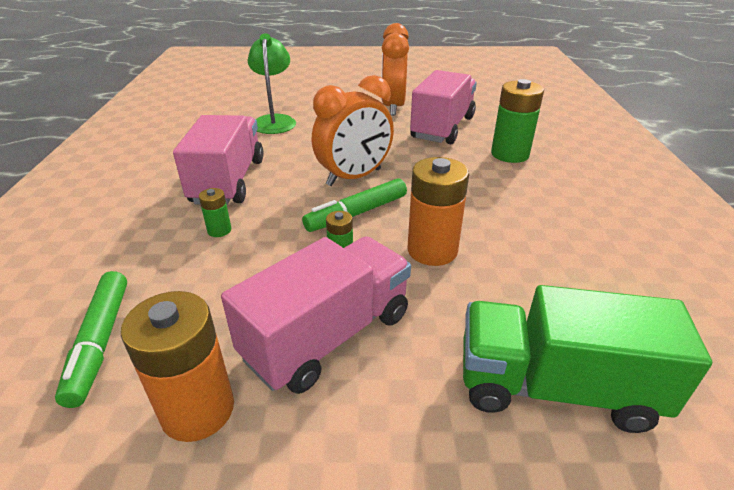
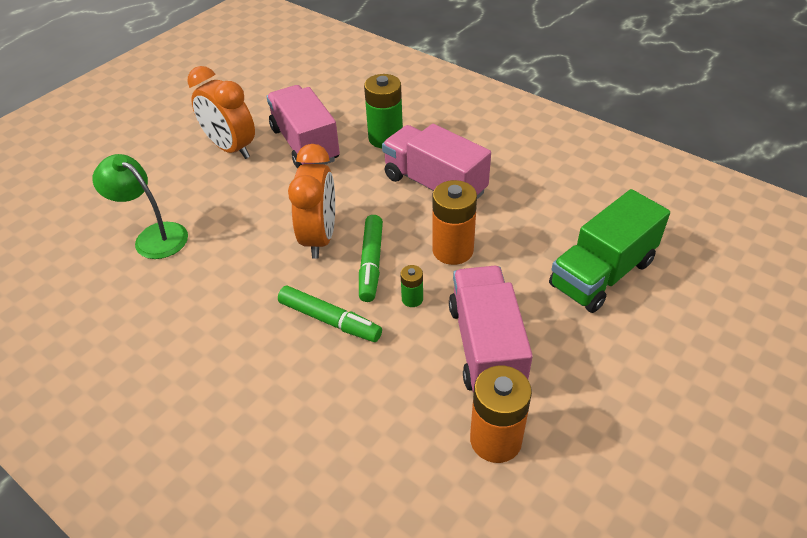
camera: 50 degrees left, 10 degrees up
green marker [55,271,127,408] -> green marker moved to [278,286,382,342]
pink truck [173,115,264,205] -> pink truck moved to [382,124,491,199]
green battery [199,188,231,237] -> none

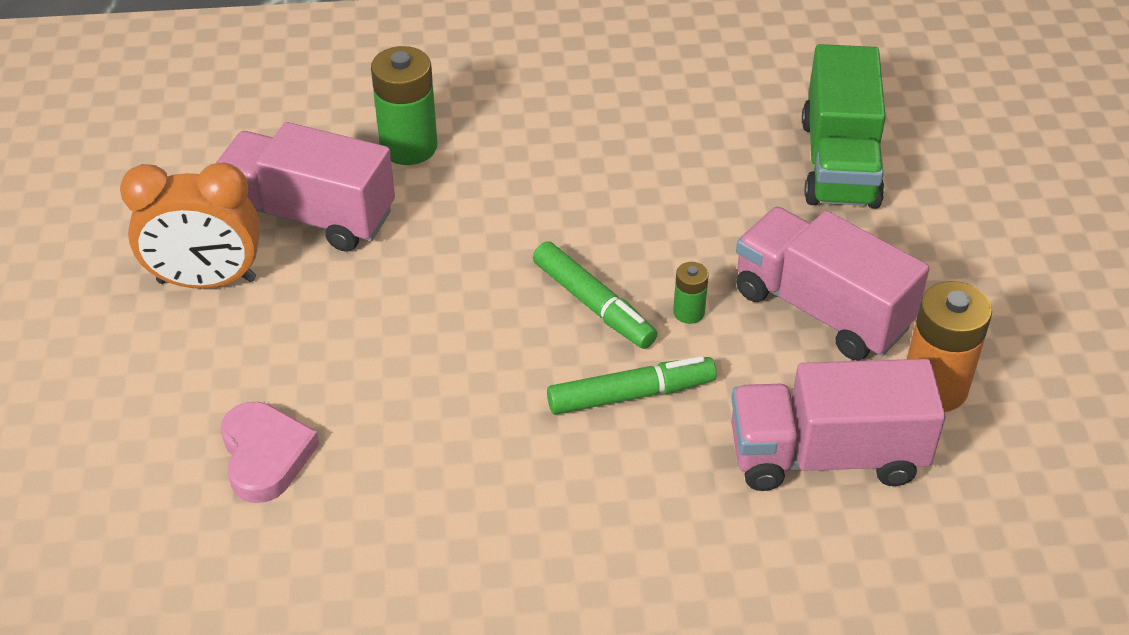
camera: 45 degrees left, 0 degrees up
green lamp [92,154,188,259] -> pink heart [221,402,319,503]
orange clock [288,144,335,259] -> none
pink truck [382,124,491,199] -> pink truck moved to [731,359,946,491]
orange battery [433,180,477,265] -> none

